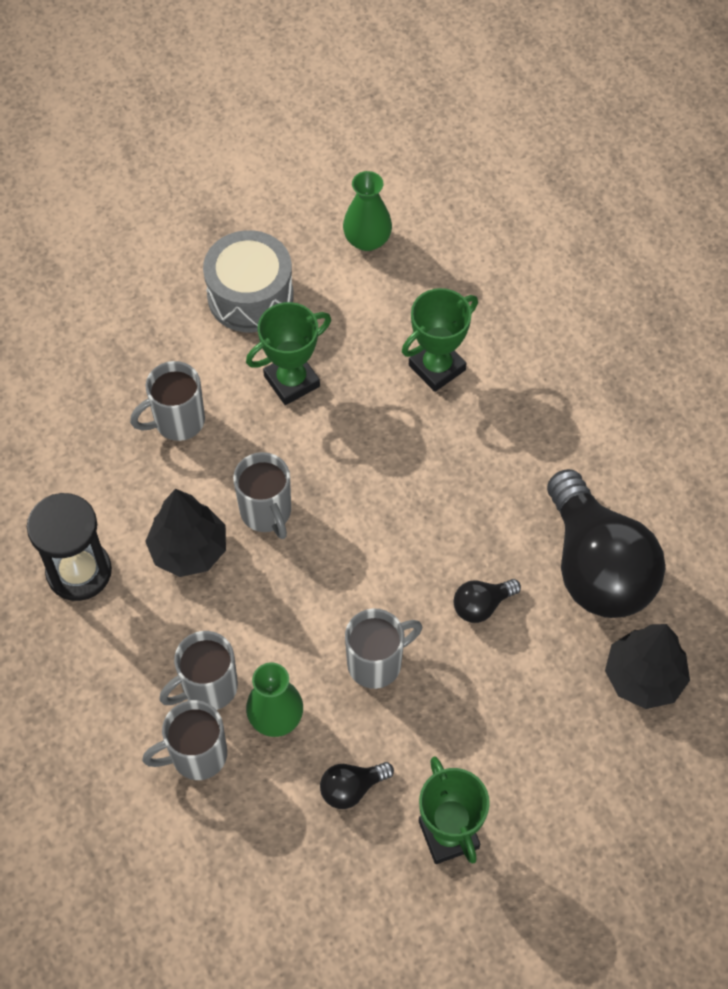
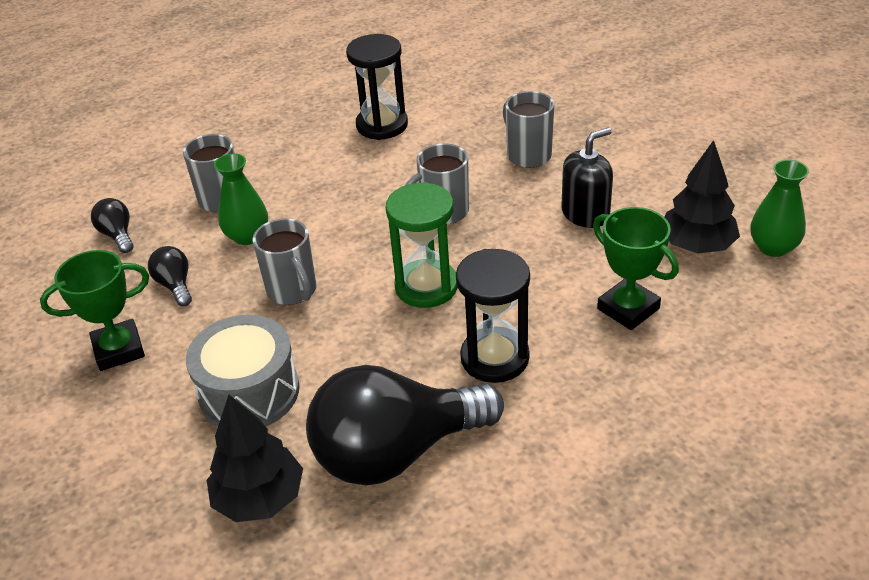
camera: 90 degrees right, 20 degrees down
black tree [145,489,226,577] -> black tree moved to [665,140,740,253]
grey mug [159,631,238,710] -> none
grey drum [203,230,294,332] -> grey drum moved to [186,315,299,427]
green trophy [246,302,331,405] -> black soap dispenser [561,128,613,228]
black light bulb [454,579,521,623] -> black light bulb moved to [91,198,133,253]
none -> green hourglass [386,182,458,308]
none -> black hourglass [456,249,530,383]

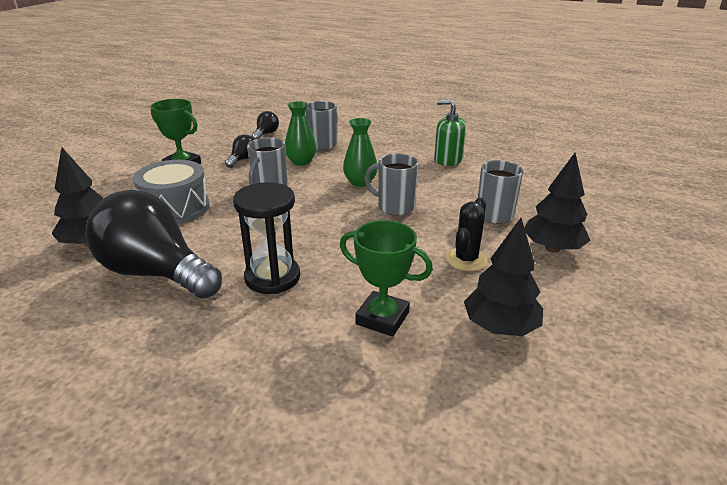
camera: 50 degrees right, 10 degrees down
black hourglass [346,34,408,140] -> green soap dispenser [434,100,466,166]
green hourglass [386,182,458,308] -> none
black soap dispenser [561,128,613,228] -> black cactus [446,198,488,271]
green trophy [593,207,679,330] -> green trophy turned 75 degrees counterclockwise [340,220,433,337]
green vase [751,160,809,257] -> green vase moved to [343,118,377,187]
none -> black tree [525,153,591,253]

